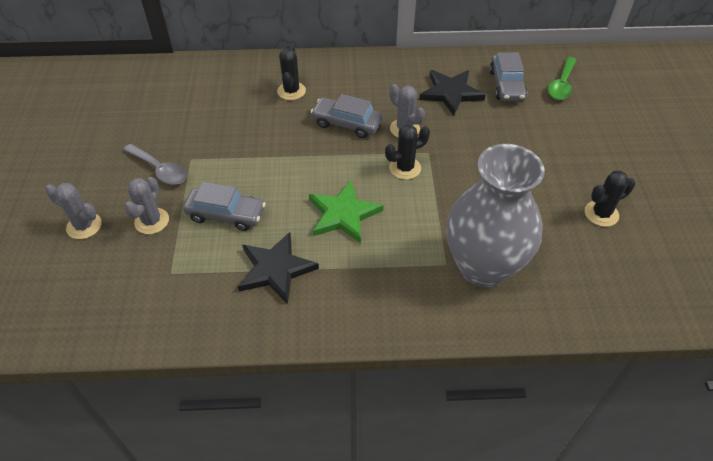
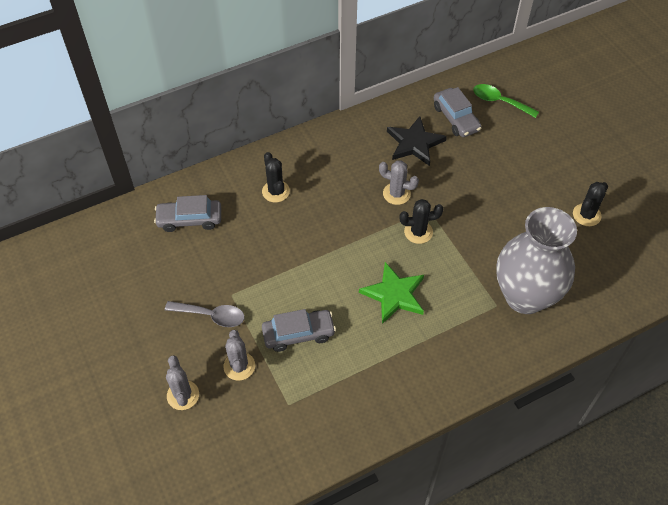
camera: 25 degrees left, 5 degrees up
grey cactus [45,183,102,239] -> grey cactus turned 75 degrees clockwise [166,355,199,410]
black star [238,232,319,304] -> none
grey car [311,94,382,138] -> grey car moved to [154,195,221,232]
black cactus [385,125,430,180] -> black cactus turned 45 degrees clockwise [400,199,443,244]
green spoon [548,57,577,100] -> green spoon turned 120 degrees clockwise [473,84,539,118]

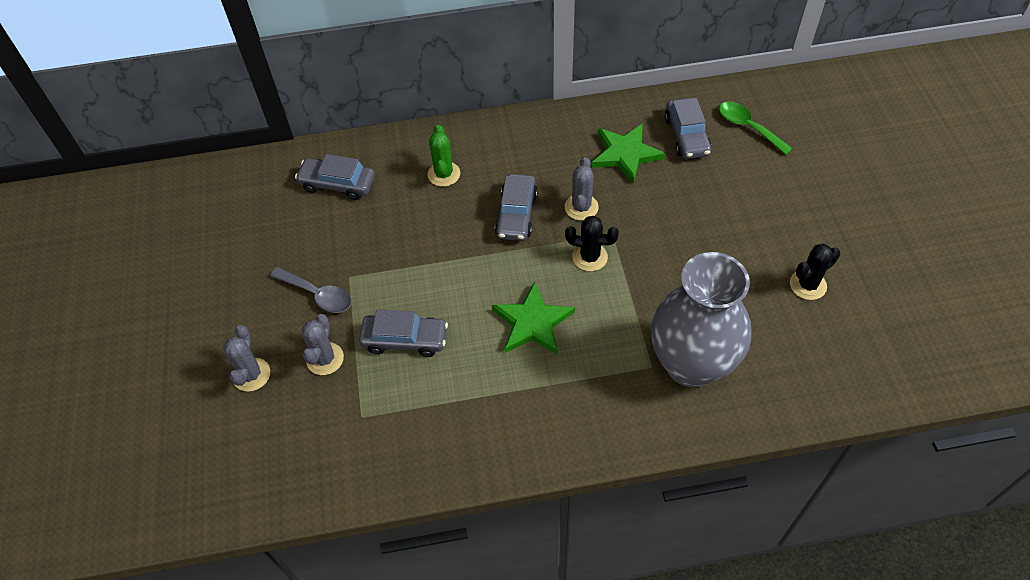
camera: 20 degrees right, 0 degrees up
black cactus [262,152,290,202] -> green cactus [428,125,460,187]
grey cactus [379,160,419,205] -> grey cactus turned 60 degrees clockwise [565,157,599,220]
black star [387,116,447,166] -> green star [591,123,665,183]
none -> grey car [495,174,538,241]

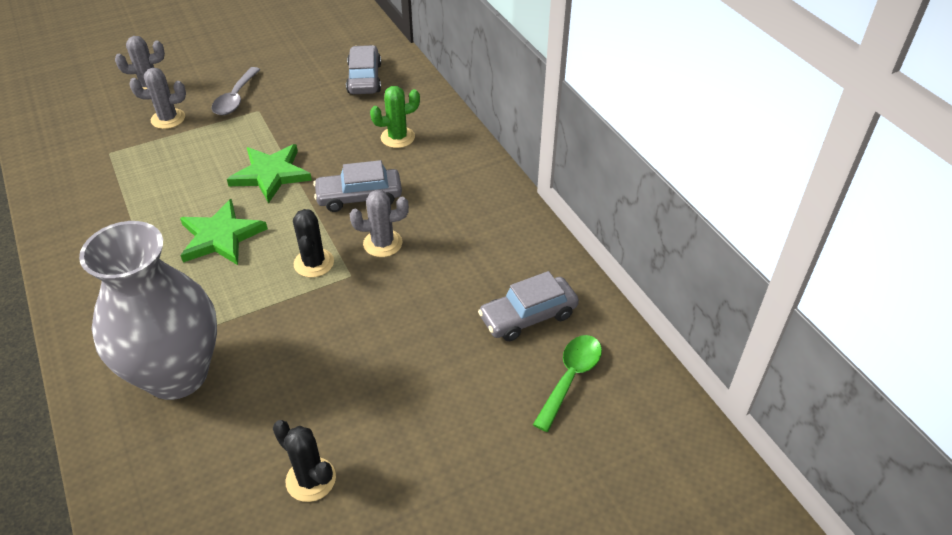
camera: 70 degrees right, 10 degrees down
grey car [359,310,448,357] -> none
green star [591,123,665,183] -> green star moved to [227,144,312,203]

